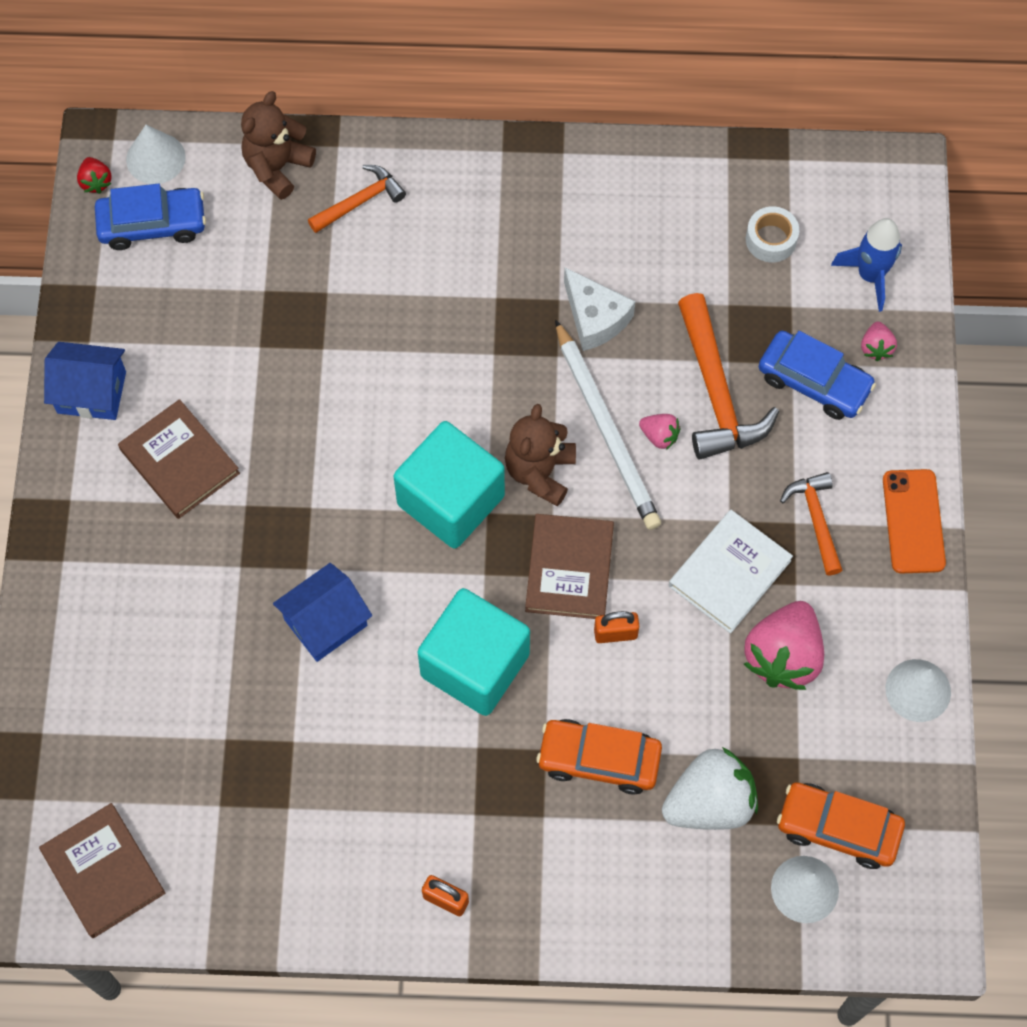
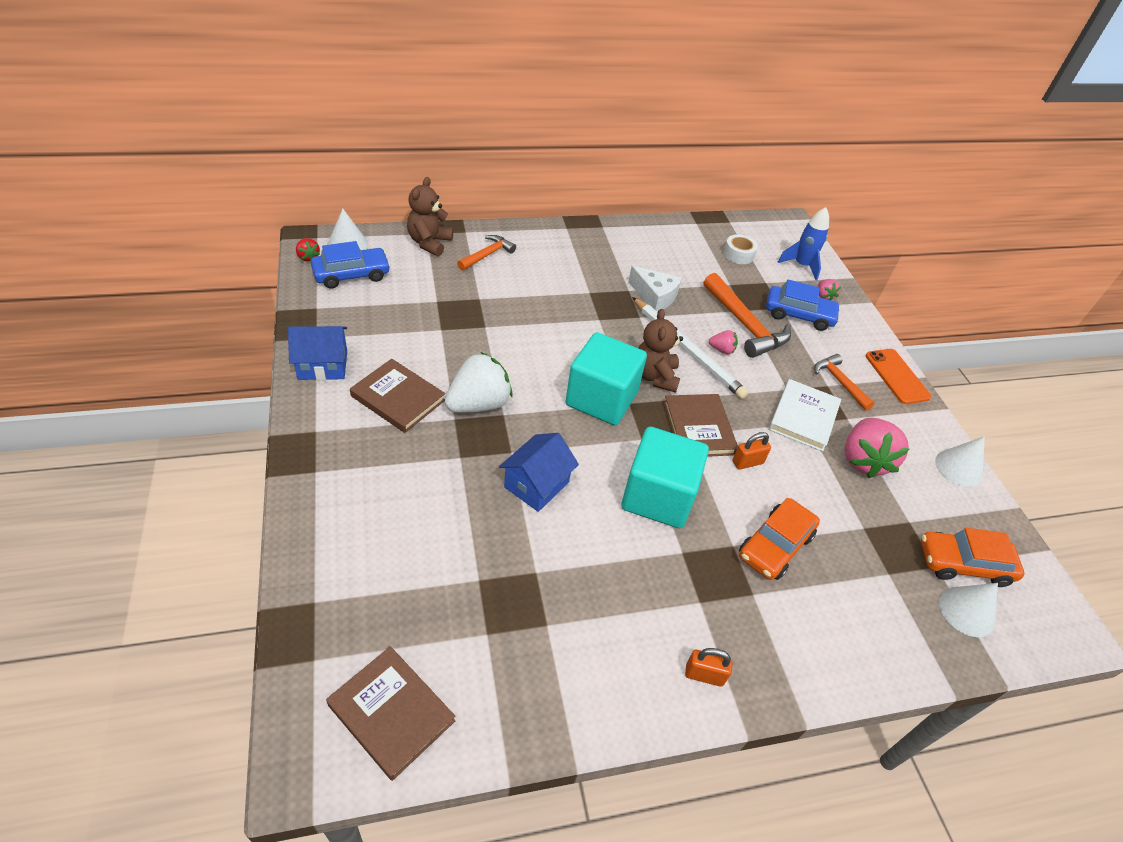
camera: 20 degrees left, 20 degrees down
orange car [537,719,662,795] -> orange car turned 45 degrees counterclockwise [739,498,820,580]
white strawberry [662,747,758,830] -> white strawberry moved to [445,352,512,413]

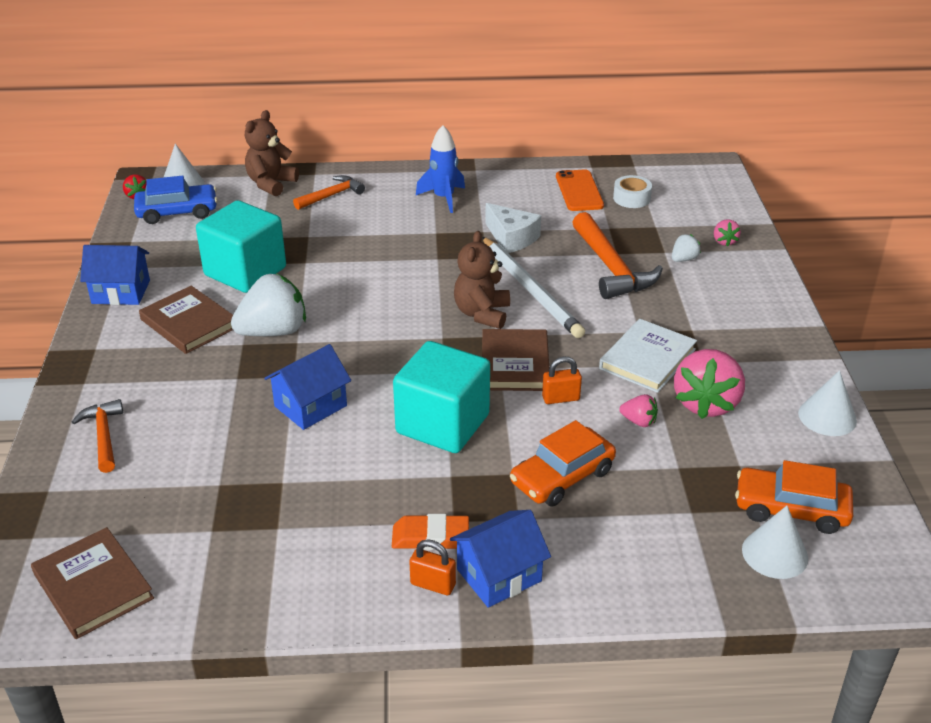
camera: 15 degrees right, 10 degrees down
turquoise cube [566,332,647,425] -> turquoise cube moved to [196,200,286,293]
pink strawberry [709,330,738,355] -> pink strawberry moved to [619,394,658,427]
blue car [766,279,841,331] -> white strawberry [672,234,701,262]
blue rocket [778,207,829,281] -> blue rocket moved to [416,125,465,213]
orange hammer [814,354,875,411] -> orange hammer moved to [72,399,123,473]
orange phone [866,349,931,404] -> orange phone moved to [556,170,604,211]
none -> orange eraser [392,514,469,550]
none -> blue house [450,510,551,608]

